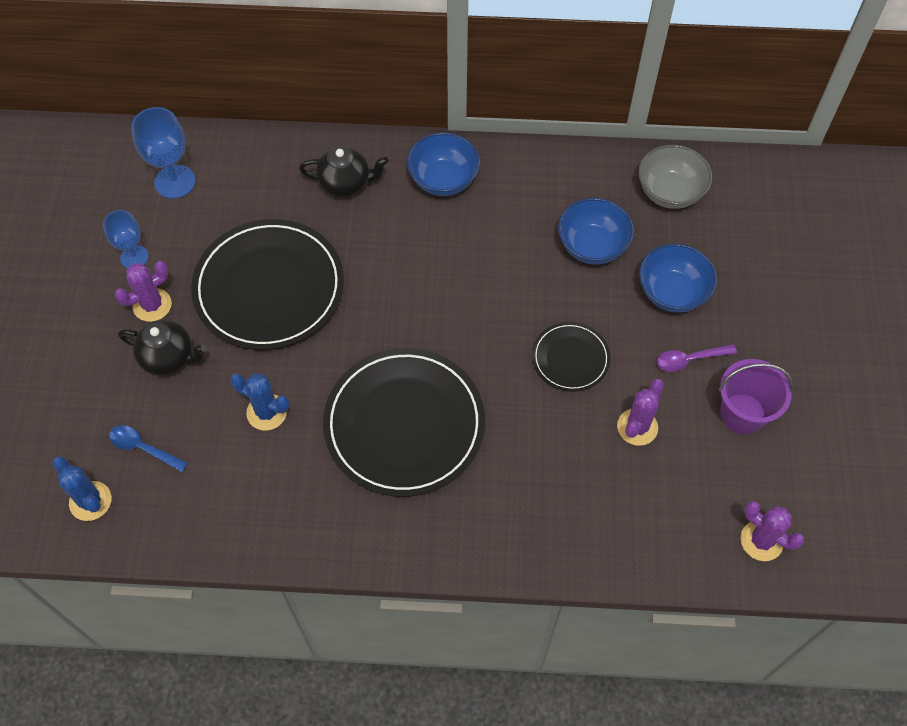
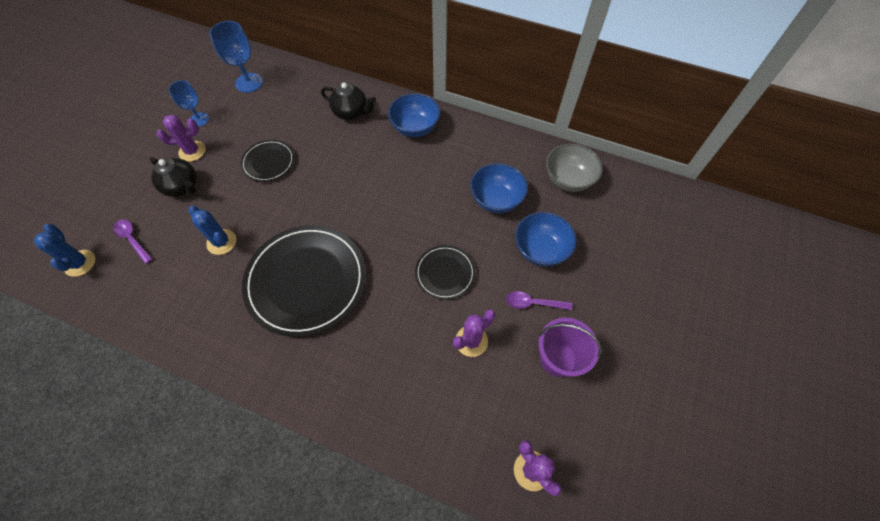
camera: 20 degrees right, 0 degrees up
blue spoon [109,425,188,472] -> purple spoon [113,219,152,264]
black plate [191,219,344,350] -> black plate [241,140,294,182], size x0.50

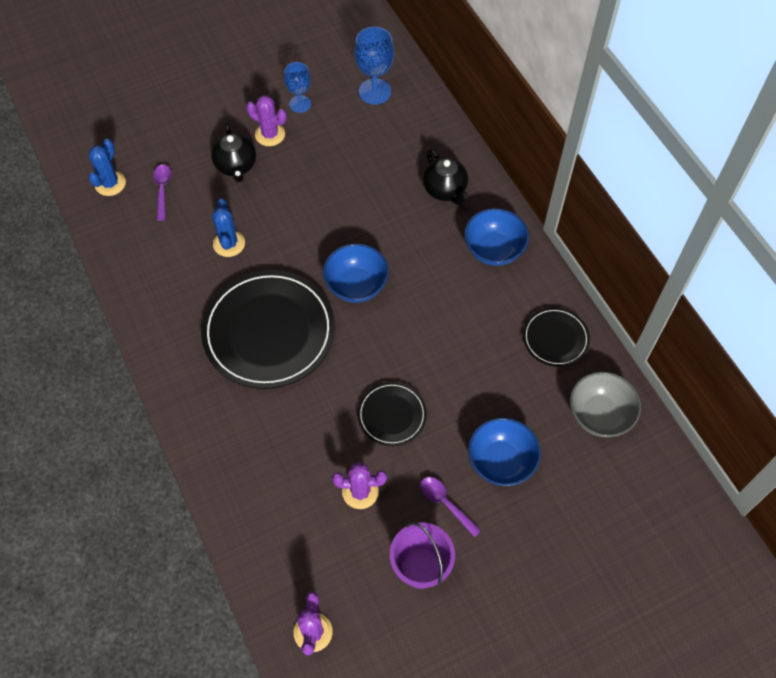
camera: 40 degrees right, 0 degrees up
black plate [241,140,294,182] -> black plate moved to [523,307,590,367]
blue bowl [470,163,528,213] -> blue bowl moved to [323,244,389,303]

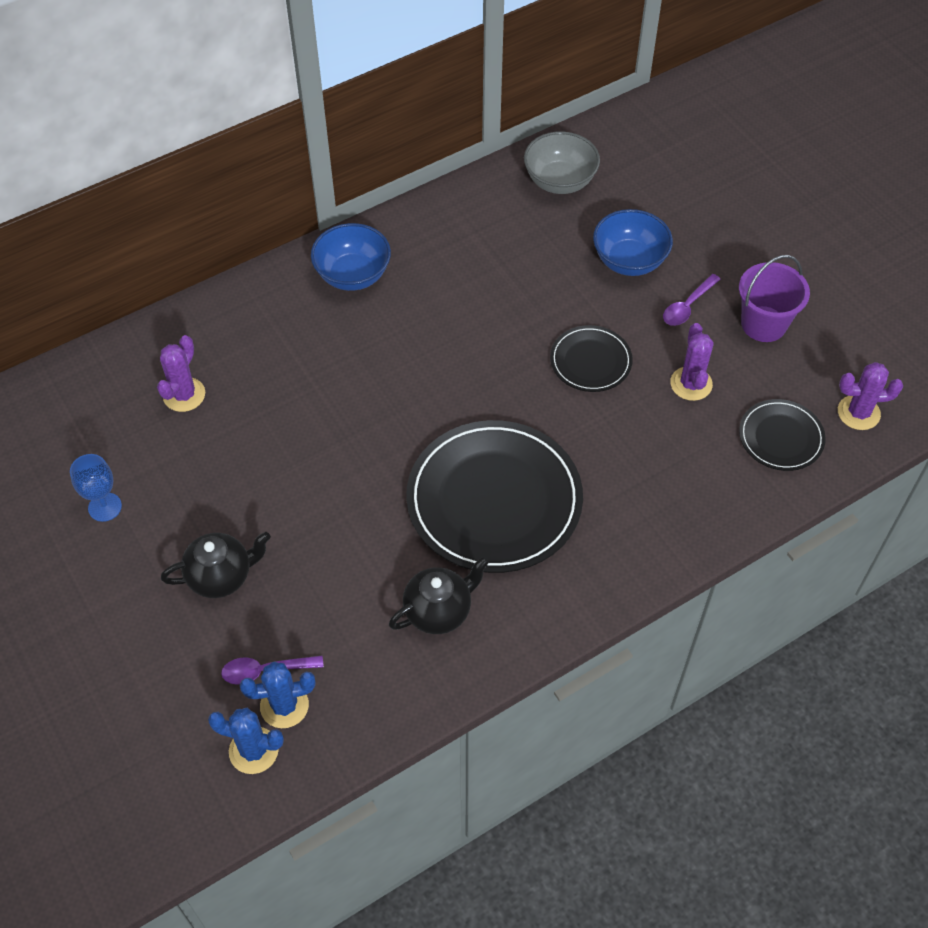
camera: 95 degrees left, 5 degrees down
blue cactus [212,199,245,257] -> blue cactus moved to [240,662,315,728]
purple cactus [246,95,287,146] -> purple cactus moved to [157,335,205,412]
blue bowl [323,244,389,303] -> none
blue goblet [354,27,394,105] -> none
black teapot [423,149,468,205] -> black teapot moved to [389,556,489,634]
black plate [523,307,590,367] -> black plate moved to [739,399,826,471]

